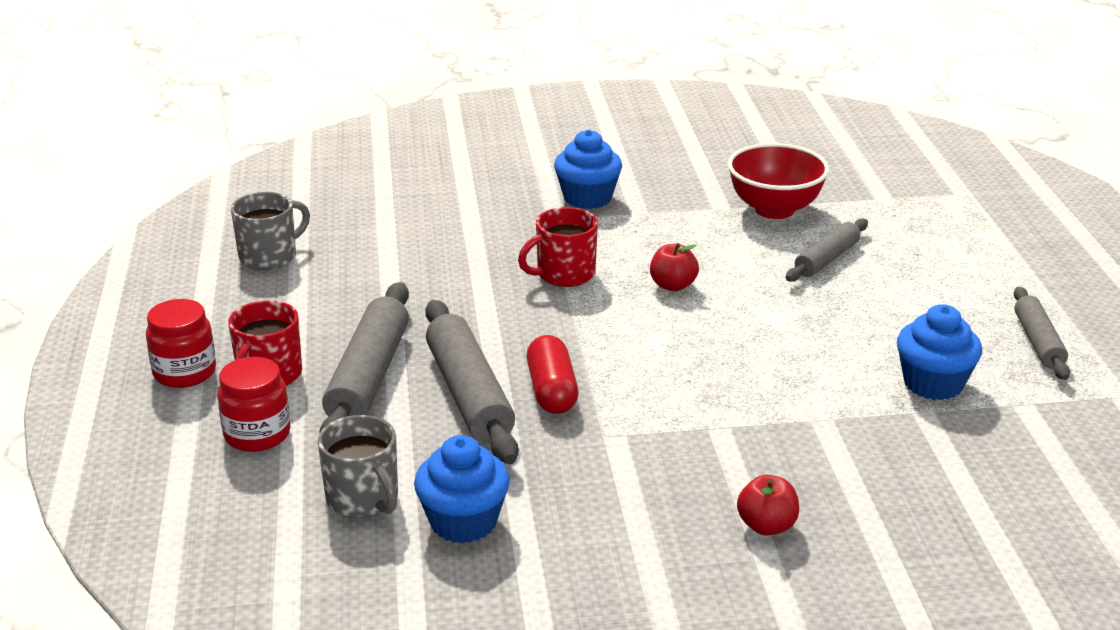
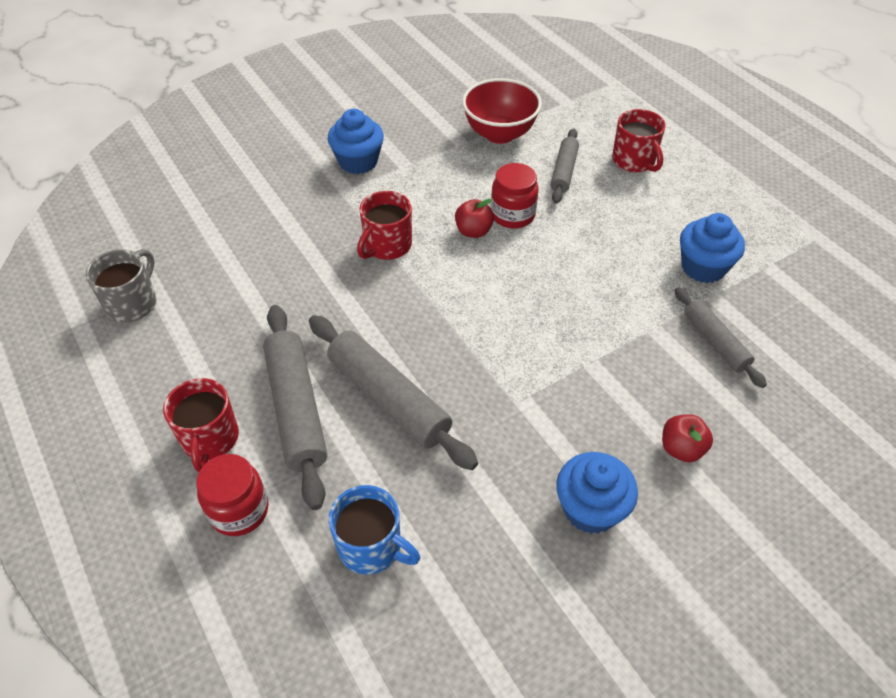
camera: 25 degrees left, 20 degrees up
red jar [146,299,216,388] -> red jar moved to [491,163,539,229]
grey mug [318,415,398,518] -> blue mug [328,485,420,575]
blue cupcake [414,435,510,543] -> blue cupcake moved to [556,452,638,534]
red capsule [527,335,578,414] -> none
grey rolling pin [1014,287,1070,380] -> grey rolling pin moved to [674,287,767,388]
none -> red mug [612,109,666,172]

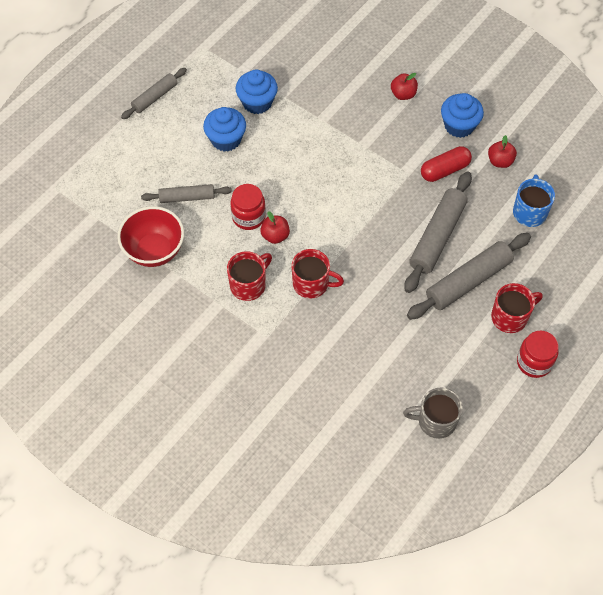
camera: 110 degrees left, 10 degrees up
red jar [196,454,269,536] -> red jar moved to [517,331,558,378]
blue cupcake [328,109,384,174] -> blue cupcake moved to [203,107,246,152]
red mug [612,109,666,172] -> red mug moved to [227,251,272,301]
grey rolling pin [674,287,767,388] -> grey rolling pin moved to [121,68,187,119]
none -> red capsule [421,146,472,182]
none -> red apple [488,135,517,168]

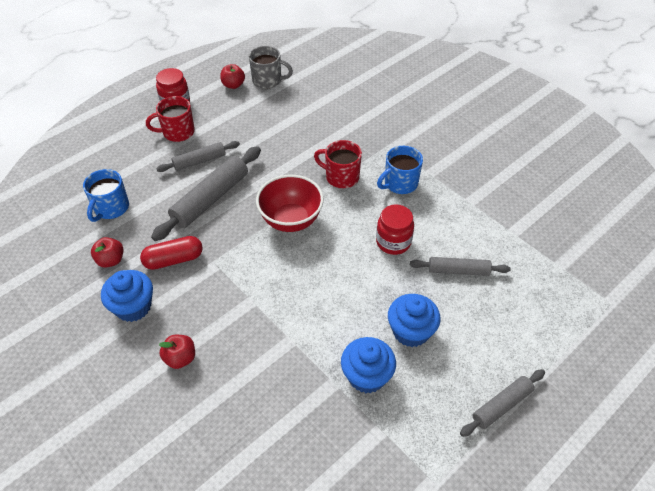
camera: 170 degrees left, 10 degrees down
red bowl [117,206,184,267] -> red bowl moved to [256,175,324,232]
red mug [227,251,272,301] -> blue mug [377,146,423,194]
red apple [260,211,290,244] -> red apple moved to [220,64,245,89]
grey rolling pin [407,233,531,320] -> grey rolling pin [156,141,240,172], size x0.60

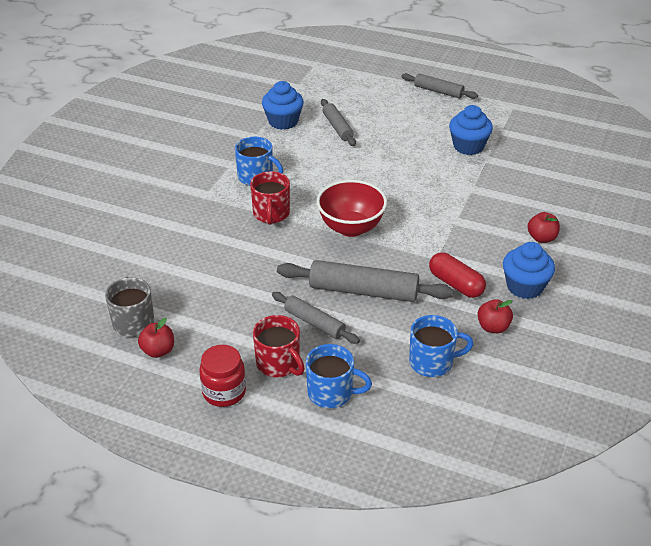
camera: 115 degrees left, 10 degrees down
red jar [376,205,414,255] -> none
blue cupcake [388,294,441,347] -> blue cupcake moved to [262,81,304,130]
none -> blue mug [306,344,372,408]

